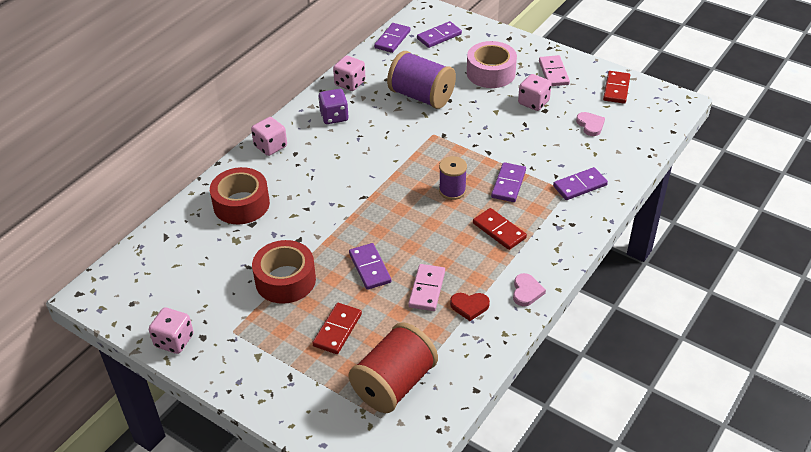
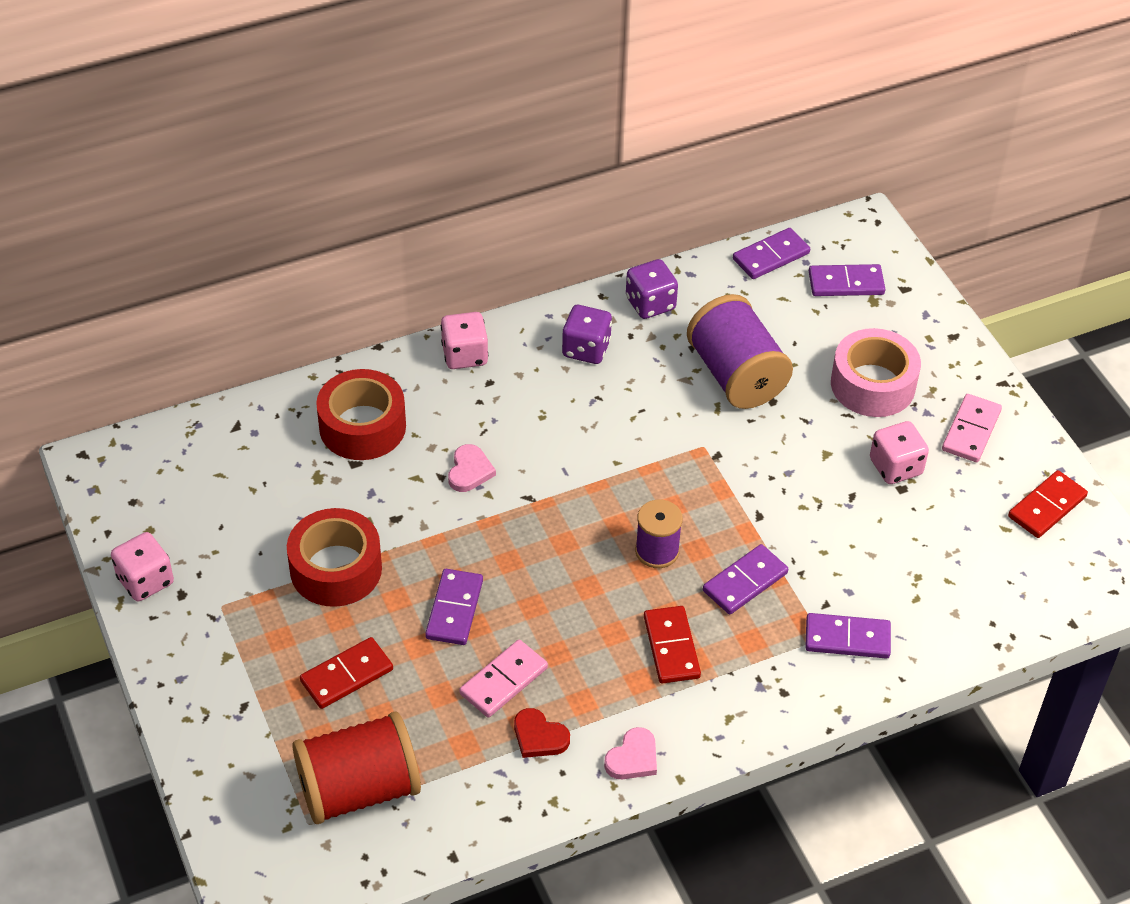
camera: 30 degrees right, 5 degrees up
pink dice [333,55,366,91] -> purple dice [626,259,678,319]
pink heart [576,112,605,136] -> pink heart moved to [448,444,496,492]

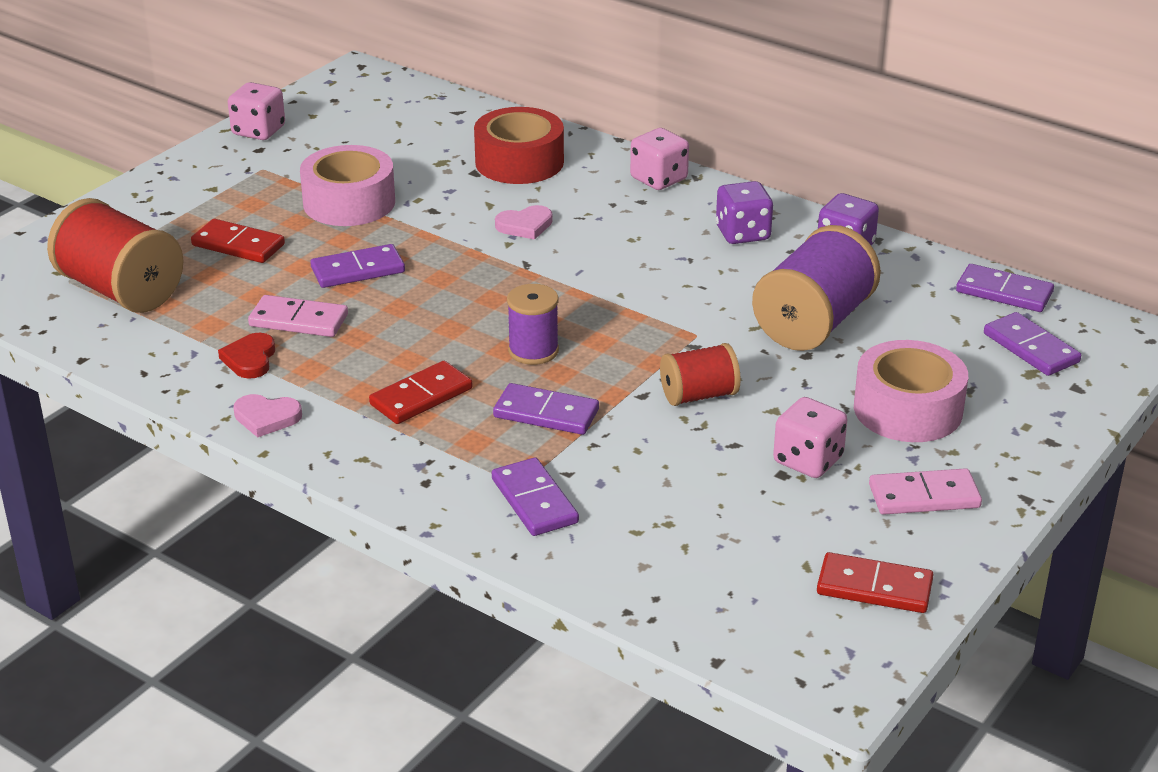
camera: 60 degrees right, 15 degrees down
red tape [287,508,382,607] -> pink tape [300,145,395,226]
none -> red spool [660,343,741,406]

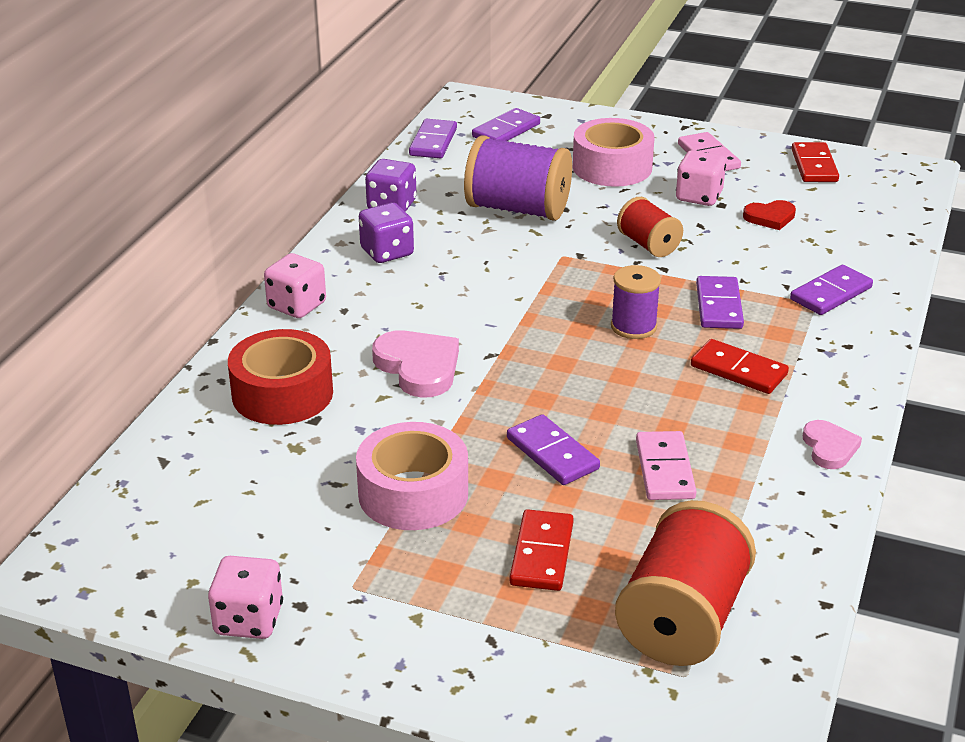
camera: 105 degrees left, 0 degrees up
red heart [218,333,275,379] -> red heart moved to [743,200,796,230]
pink heart [495,205,553,240] -> pink heart [372,330,459,398], size x1.64

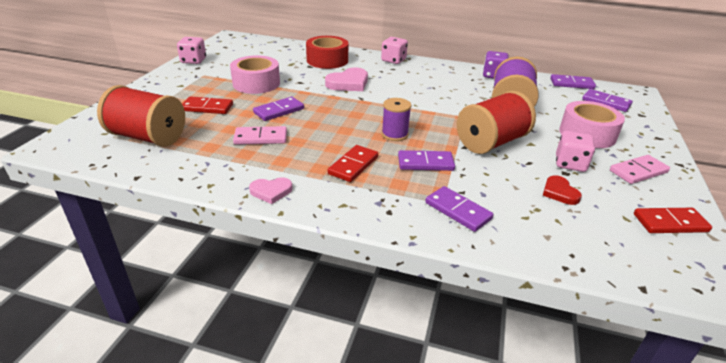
camera: 85 degrees right, 0 degrees up
purple dice [359,203,414,263] -> none
red spool [617,197,683,257] -> red spool [457,91,536,154], size x1.74

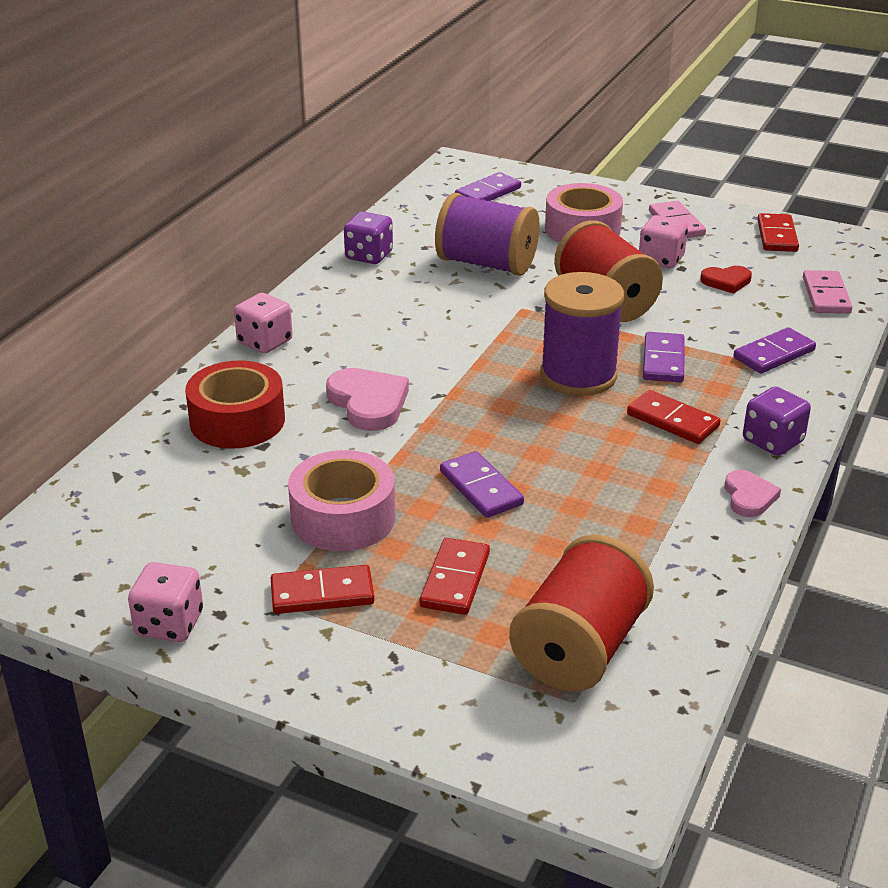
camera: 80 degrees left, 0 degrees up
pink domino [233,126,287,145] -> pink domino moved to [803,270,852,314]
purple spool [382,98,411,141] -> purple spool [540,272,624,396], size x1.74
purple domino [550,74,596,89] -> none
none -> red domino [271,565,374,614]
none -> purple dice [743,386,811,456]

